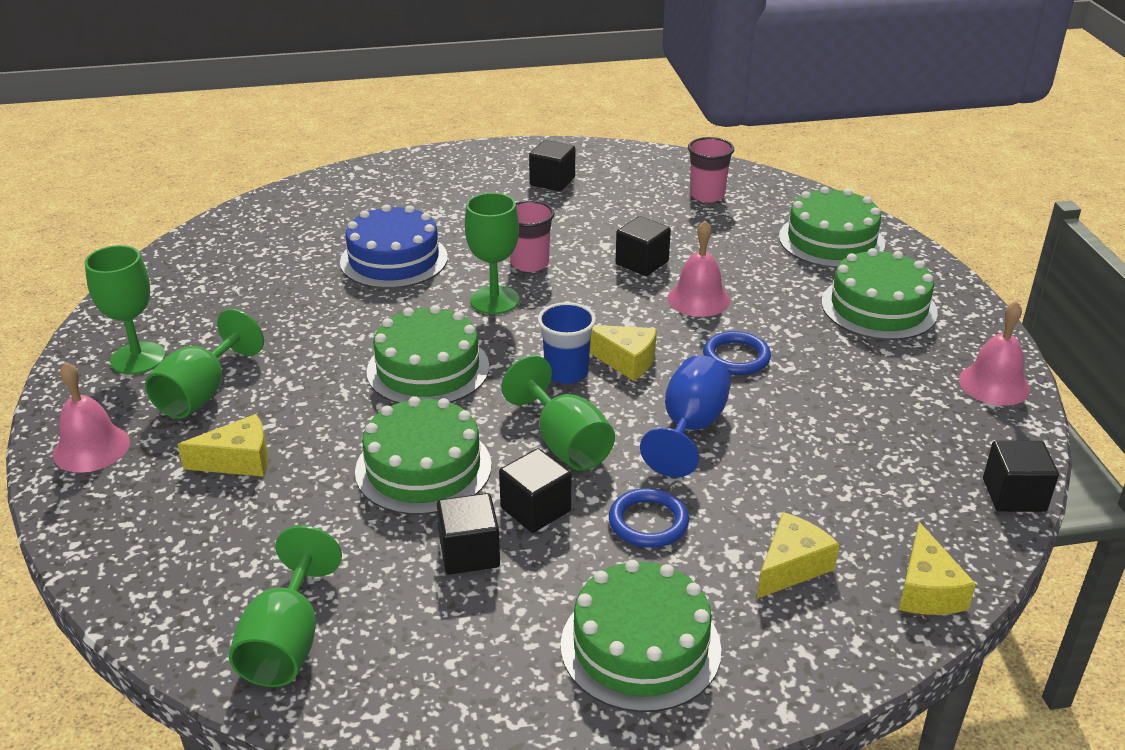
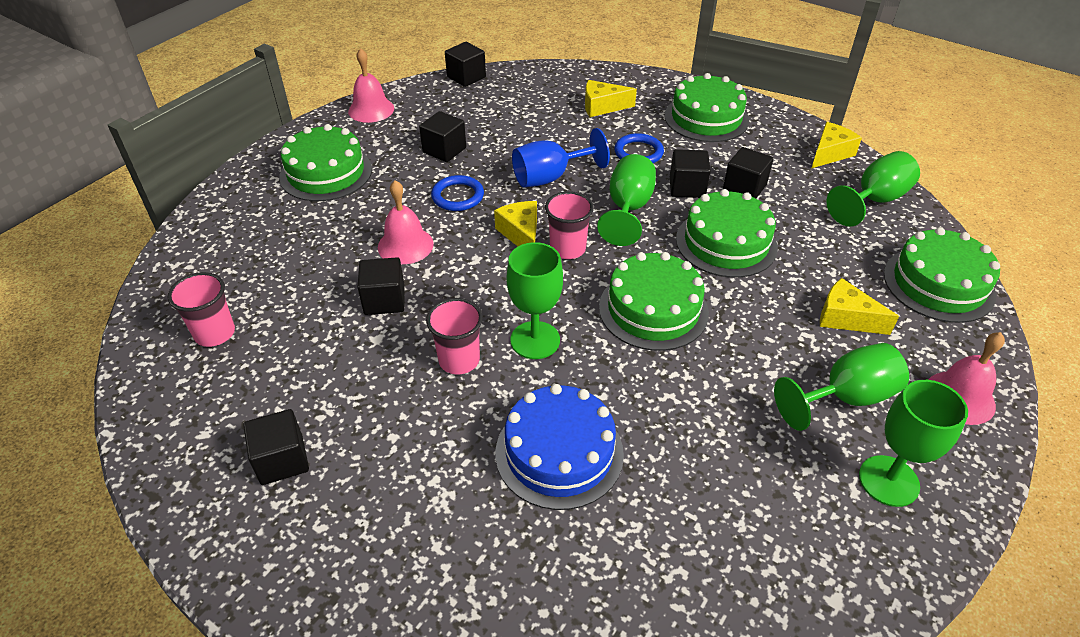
camera: 135 degrees left, 10 degrees up
blue cup [538,302,596,384] -> pink cup [545,191,594,259]
green cake [779,187,885,268] -> green cake moved to [884,227,1000,323]
yellow cheese [899,522,976,615] -> yellow cheese moved to [812,122,862,168]
none -> black cube [419,111,466,162]

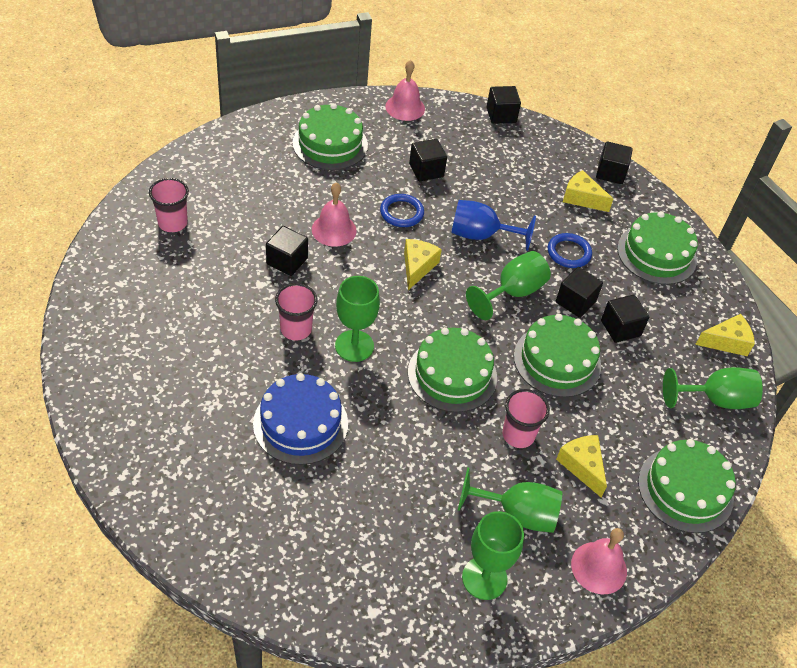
camera: 30 degrees right, 5 degrees up
black cube [243,409,309,485] -> black cube moved to [596,141,633,184]
pink cup [545,191,594,259] -> pink cup moved to [502,389,550,448]

